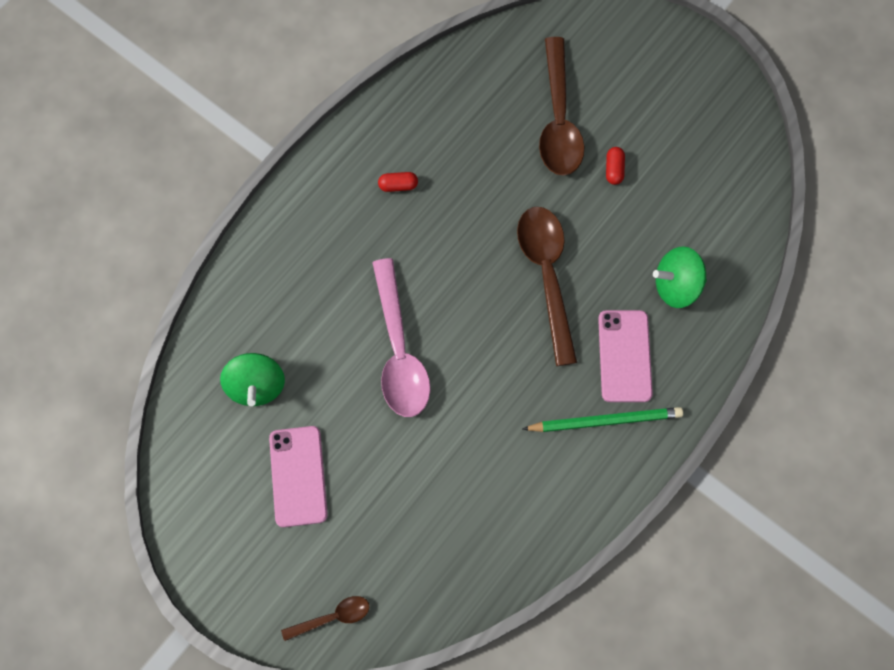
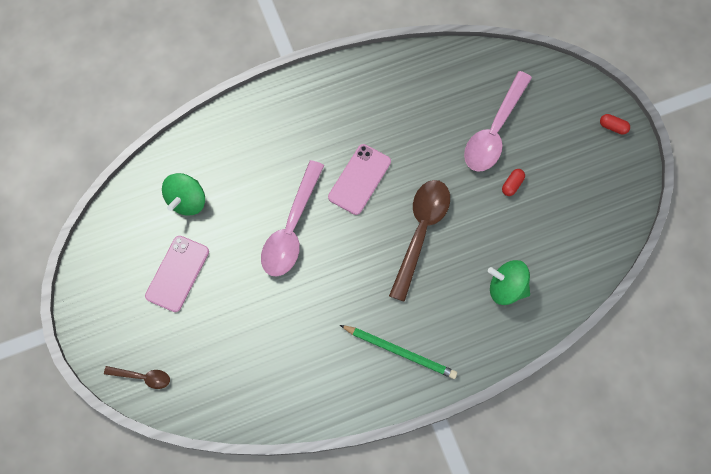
camera: 30 degrees right, 0 degrees up
red capsule [378,172,418,192] -> red capsule moved to [600,114,630,134]
brown spoon [539,37,584,176] -> pink spoon [464,71,532,172]
pink phone [598,310,653,402] -> pink phone moved to [328,144,391,215]

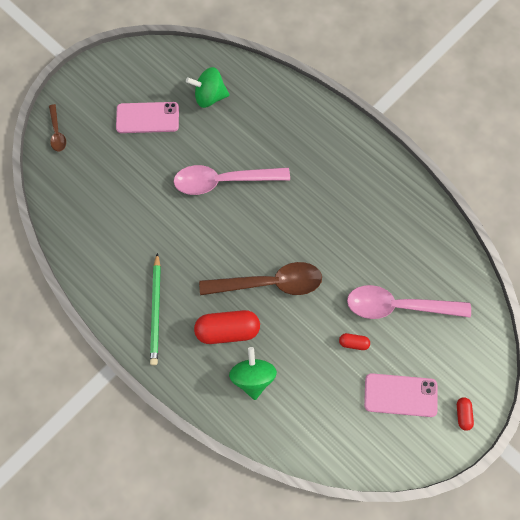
camera: 65 degrees right, 0 degrees up
pink phone [328,144,391,215] -> pink phone moved to [364,373,437,417]
none -> red capsule [194,310,260,344]

